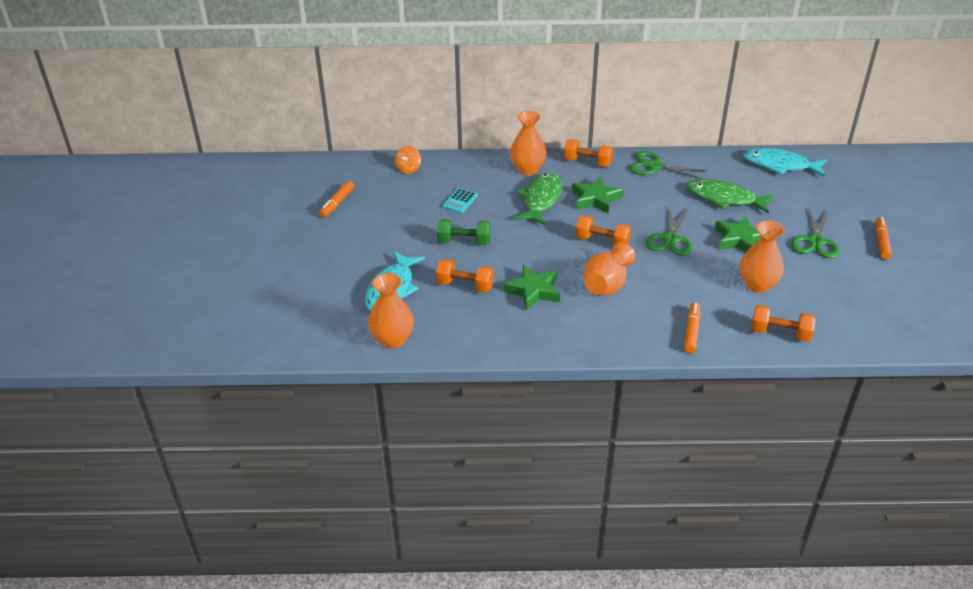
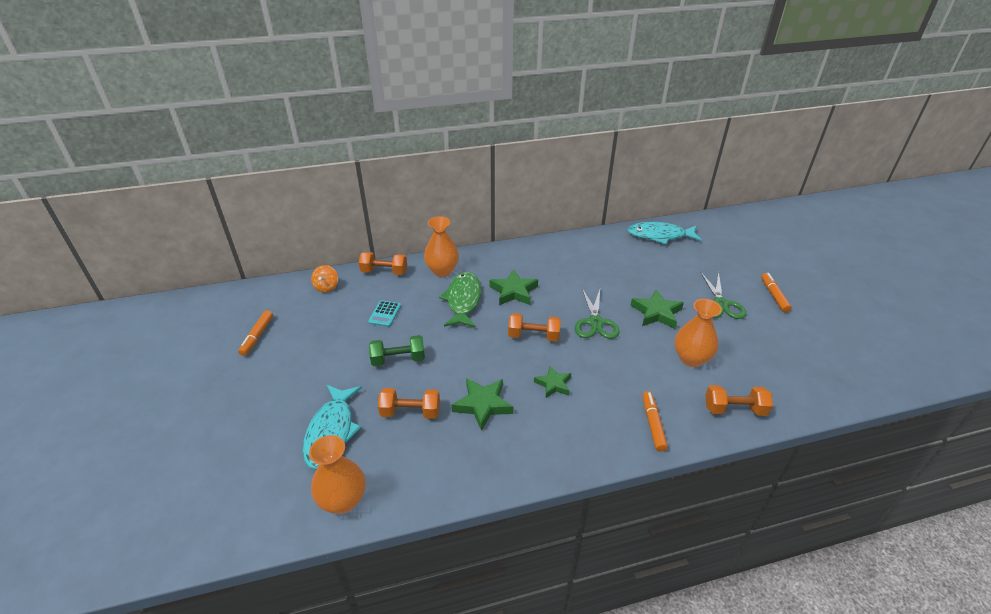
camera: 15 degrees left, 0 degrees up
orange dumbbell [564,139,613,167] -> orange dumbbell moved to [359,252,407,275]
orange vase [584,242,635,295] -> green star [534,366,571,398]
green scissors [630,151,708,179] -> none
green fish [687,179,775,214] -> none

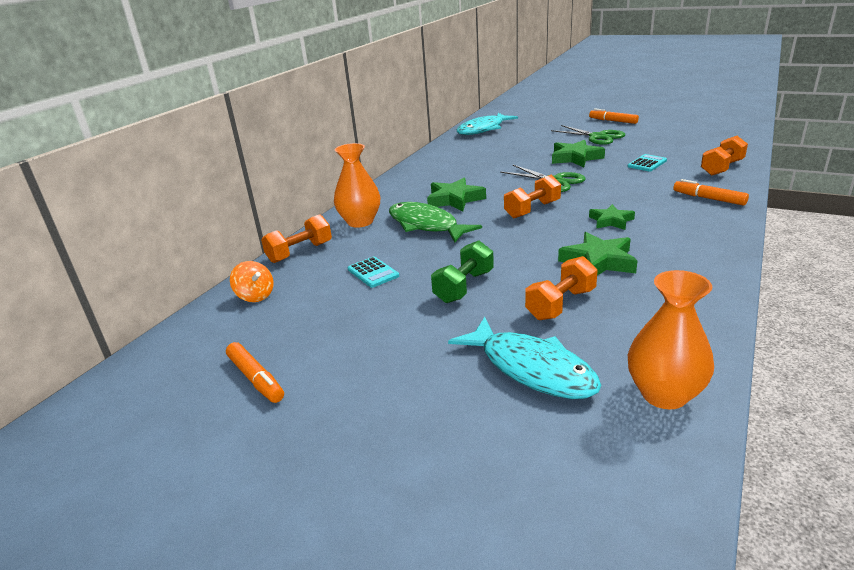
camera: 45 degrees left, 10 degrees down
orange vase [675,299,722,367] -> turquoise calculator [628,154,667,172]

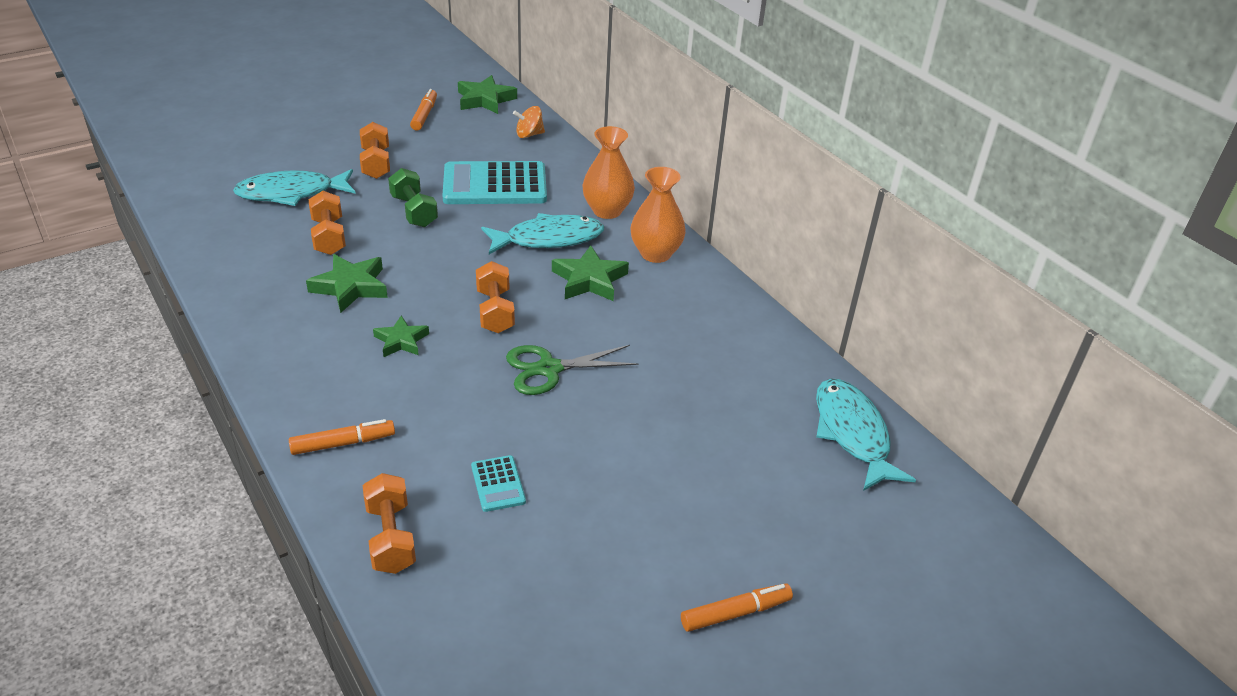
camera: 115 degrees right, 10 degrees up
orange marker [226,342,284,403] -> orange marker turned 105 degrees clockwise [410,89,437,131]
orange dumbbell [261,214,332,263] -> orange dumbbell moved to [360,122,390,179]
turquoise calculator [348,257,399,288] -> turquoise calculator [442,161,547,204], size x2.21
green fish [389,202,482,242] -> turquoise fish [481,213,604,254]
green scissors [551,125,625,145] -> none
green star [552,140,605,167] -> green star moved to [458,75,517,114]
orange vase [628,270,714,409] -> orange vase moved to [630,167,686,263]

